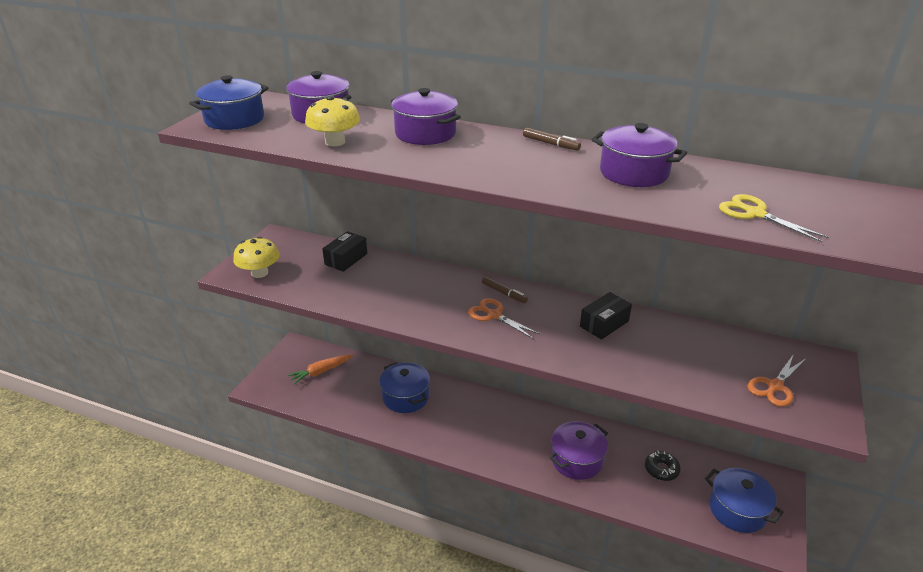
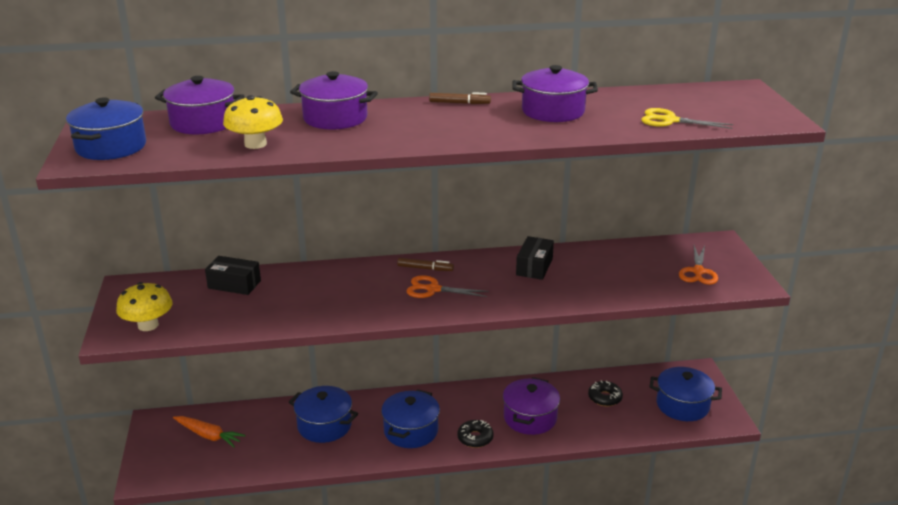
camera: 30 degrees left, 5 degrees down
orange carrot [288,354,353,385] -> orange carrot turned 90 degrees counterclockwise [173,416,245,447]
black box [322,231,367,272] -> black box turned 75 degrees counterclockwise [205,256,261,295]
none -> blue pot [381,389,440,448]
none -> black donut [457,420,494,448]

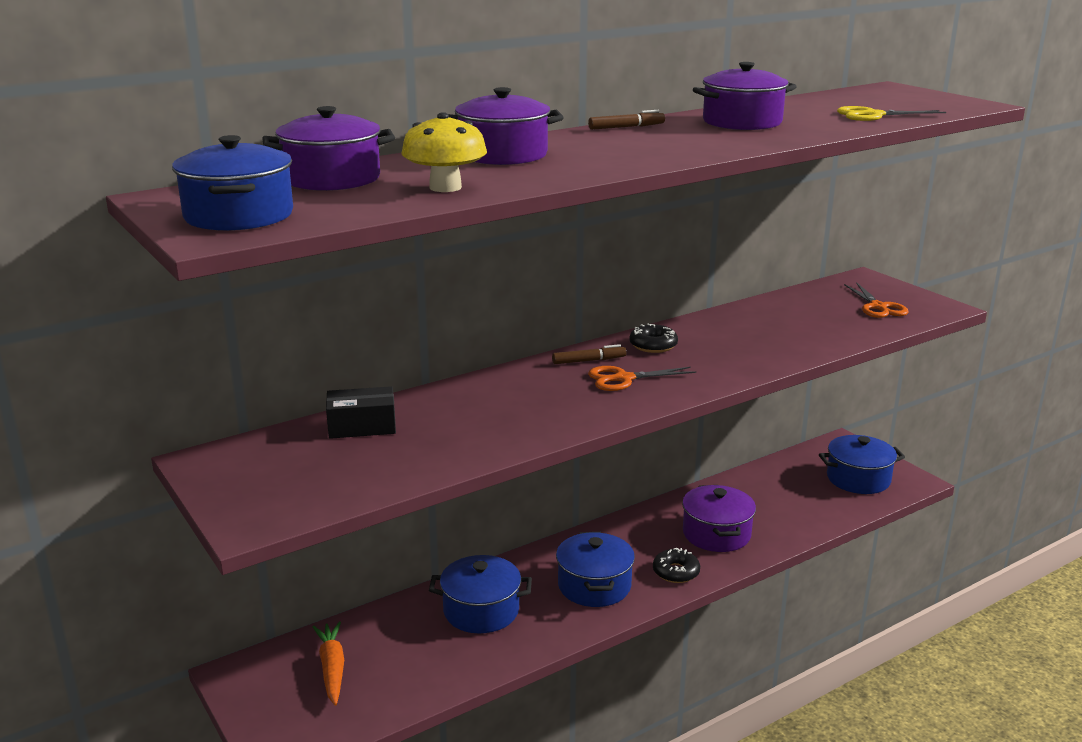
camera: 25 degrees left, 5 degrees down
yellow mushroom [116,282,173,331] -> none
orange carrot [173,416,245,447] -> orange carrot turned 105 degrees counterclockwise [313,621,344,706]
black box [516,236,554,280] -> none
black donut [588,380,623,406] -> black donut moved to [630,324,678,353]

